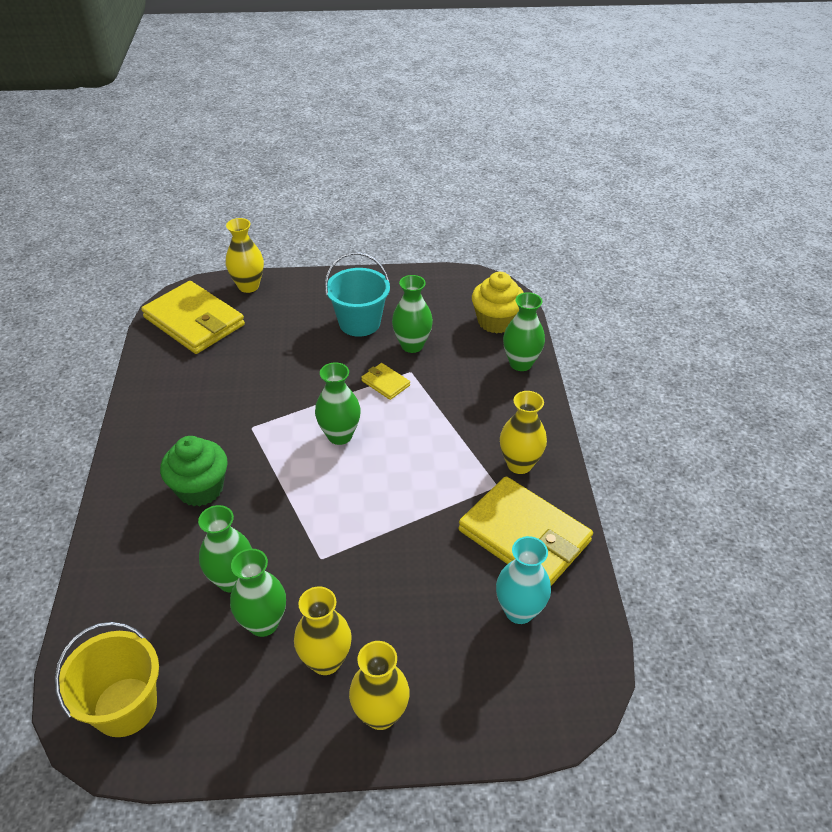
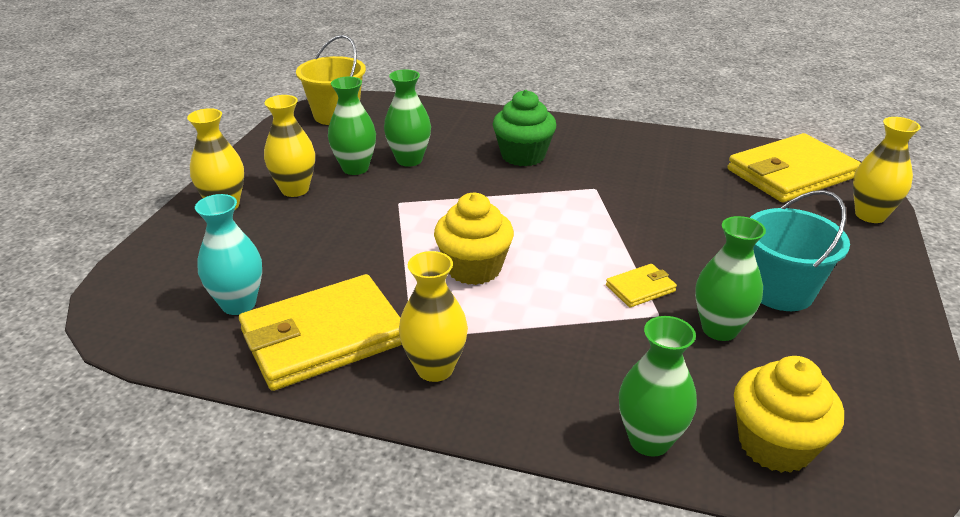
camera: 110 degrees right, 10 degrees down
green vase [315,362,361,445] -> none
none -> yellow cupcake [434,193,514,285]

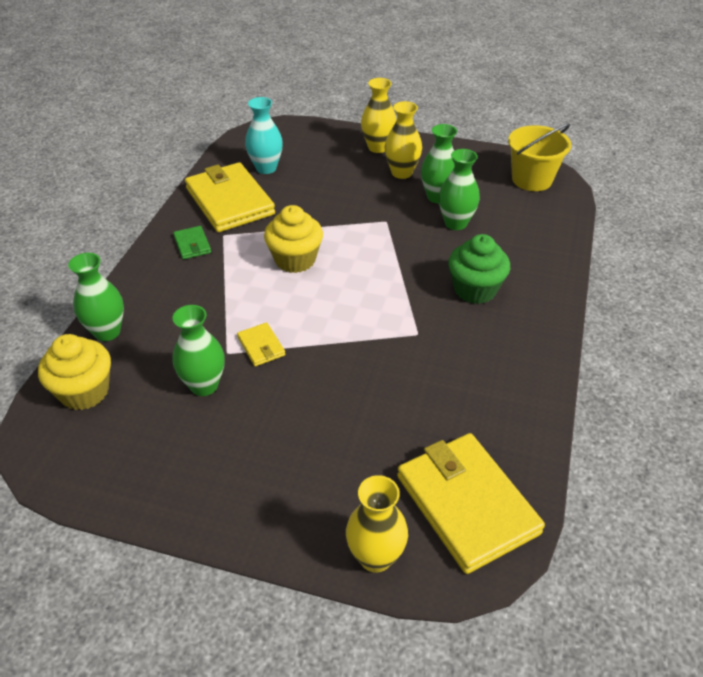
camera: 90 degrees right, 10 degrees up
yellow vase [399,251,468,382] -> green wallet [173,226,211,259]
turquoise bucket [750,190,850,311] -> none

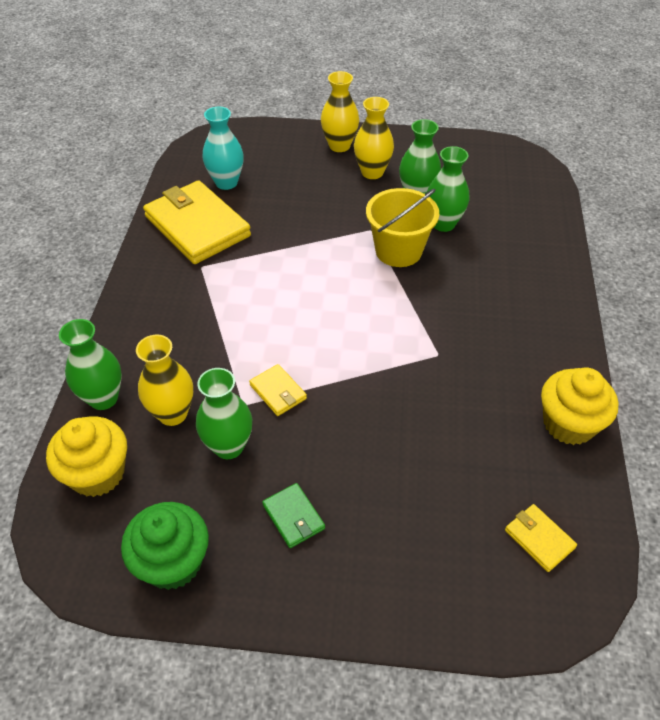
camera: 10 degrees left, 5 degrees up
green wallet [173,226,211,259] -> green wallet moved to [262,483,325,548]
yellow cupcake [264,205,323,273] -> yellow cupcake moved to [541,367,619,445]
yellow vase [346,475,408,573] -> yellow vase moved to [136,335,193,426]
yellow wallet [397,433,545,574] -> yellow wallet [505,504,577,572], size x0.44
green cupcake [448,234,510,304] -> green cupcake moved to [121,502,209,590]
yellow bucket [508,124,571,191] -> yellow bucket moved to [366,188,439,267]

